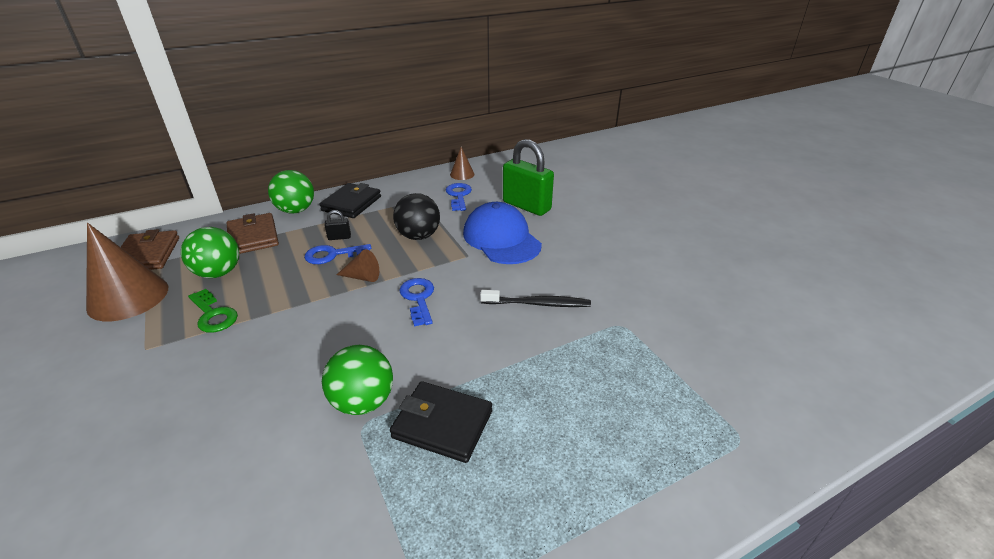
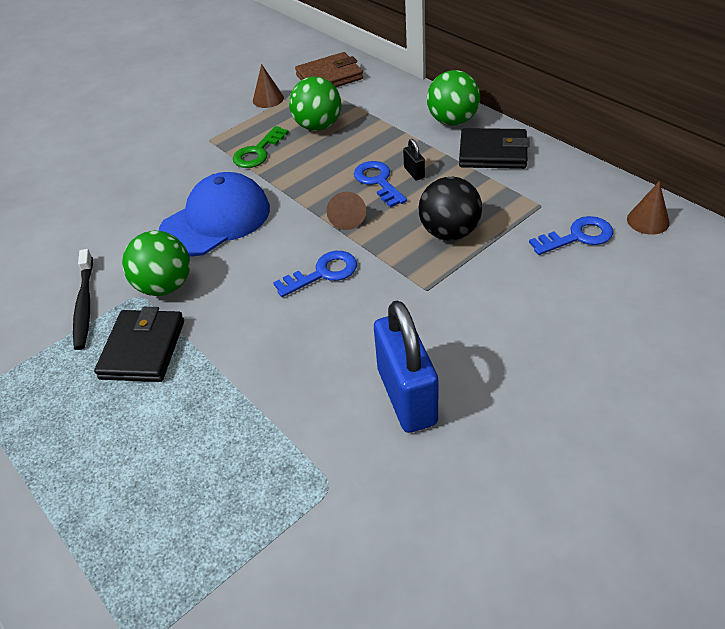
camera: 80 degrees right, 10 degrees up
brown cone [86,223,168,321] -> brown cone [253,64,284,108], size x0.49
brown wallet [227,213,279,254] -> none
blue cap [463,202,542,264] -> blue cap moved to [159,172,270,257]
black toothbrush [480,290,591,307] -> black toothbrush moved to [73,249,93,350]
green padlock [503,139,554,216] -> none
none -> blue padlock [374,300,438,433]

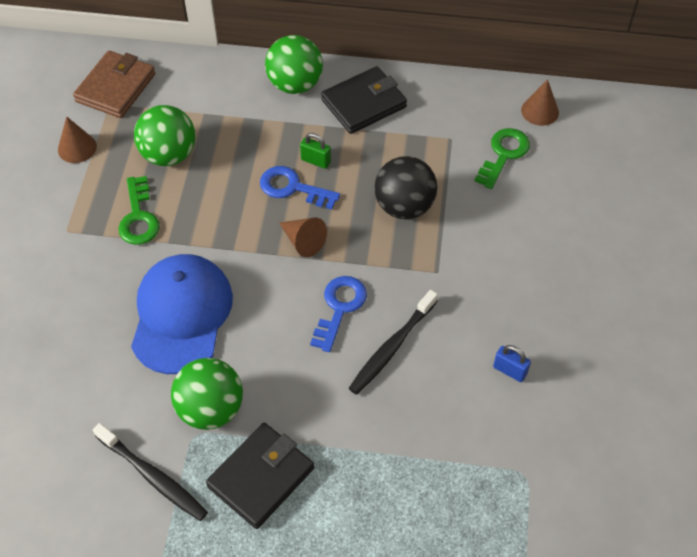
camera: 45 degrees left, 10 degrees up
black wallet [94,307,184,382] -> black wallet turned 75 degrees clockwise [206,423,314,529]
blue padlock [374,300,438,433] -> blue padlock [493,345,531,382], size x0.41
black padlock [403,139,425,180] -> green padlock [300,133,331,169]
blue key [529,216,613,255] -> green key [475,128,530,189]
none -> black toothbrush [349,290,438,395]

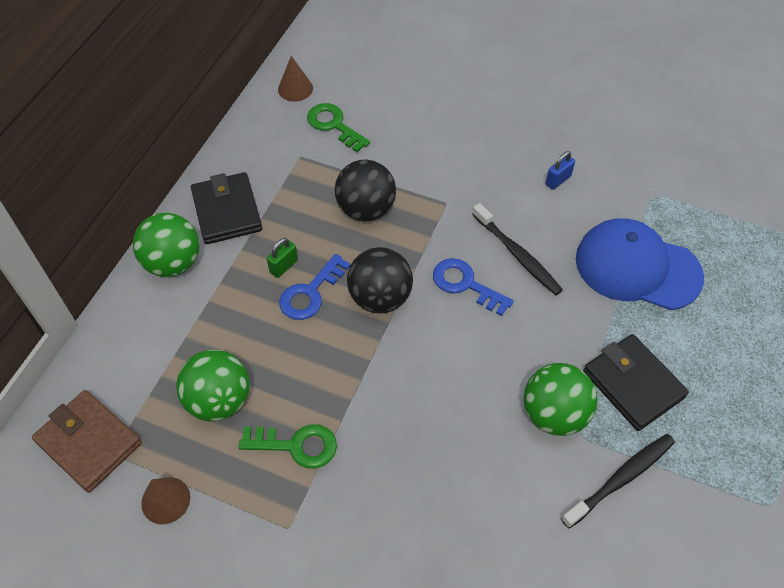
camera: 75 degrees left, 0 degrees up
blue cap [131,254,233,374] -> blue cap moved to [576,218,704,310]
brown cone [279,217,327,257] -> black ball [347,247,413,313]

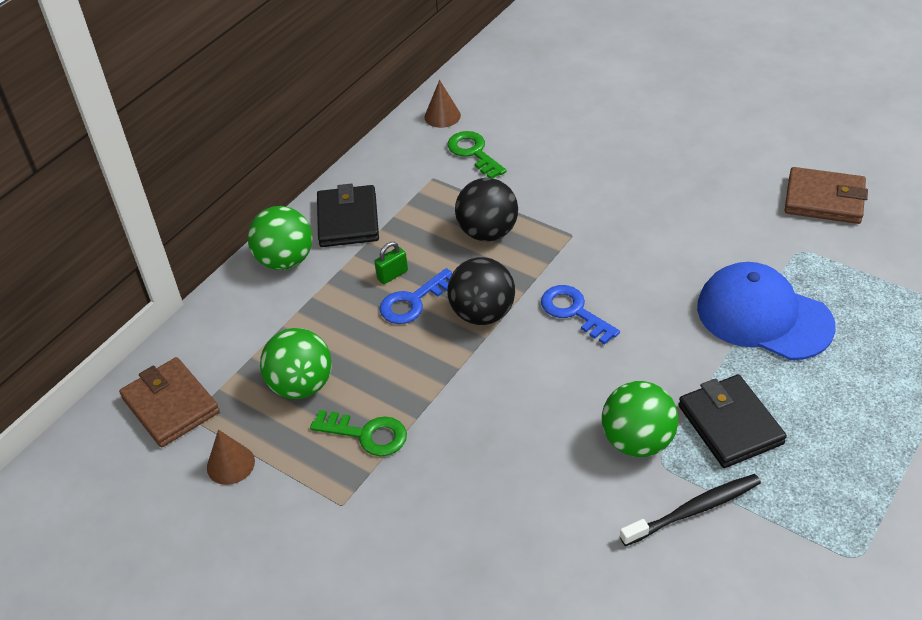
camera: 15 degrees right, 10 degrees down
black toothbrush [472,203,563,295] -> none
blue padlock [545,151,575,190] -> none
none -> brown wallet [784,167,868,224]

